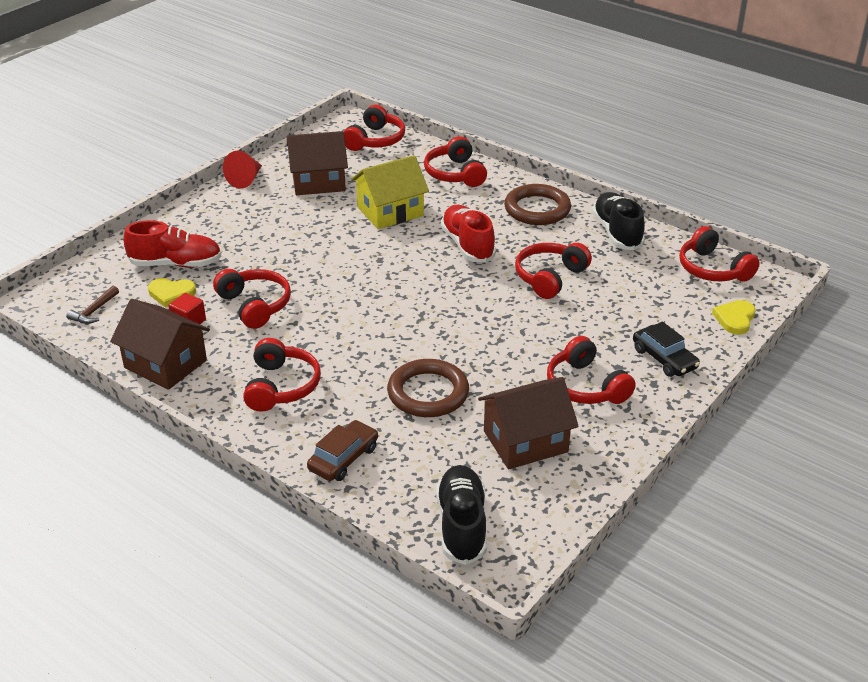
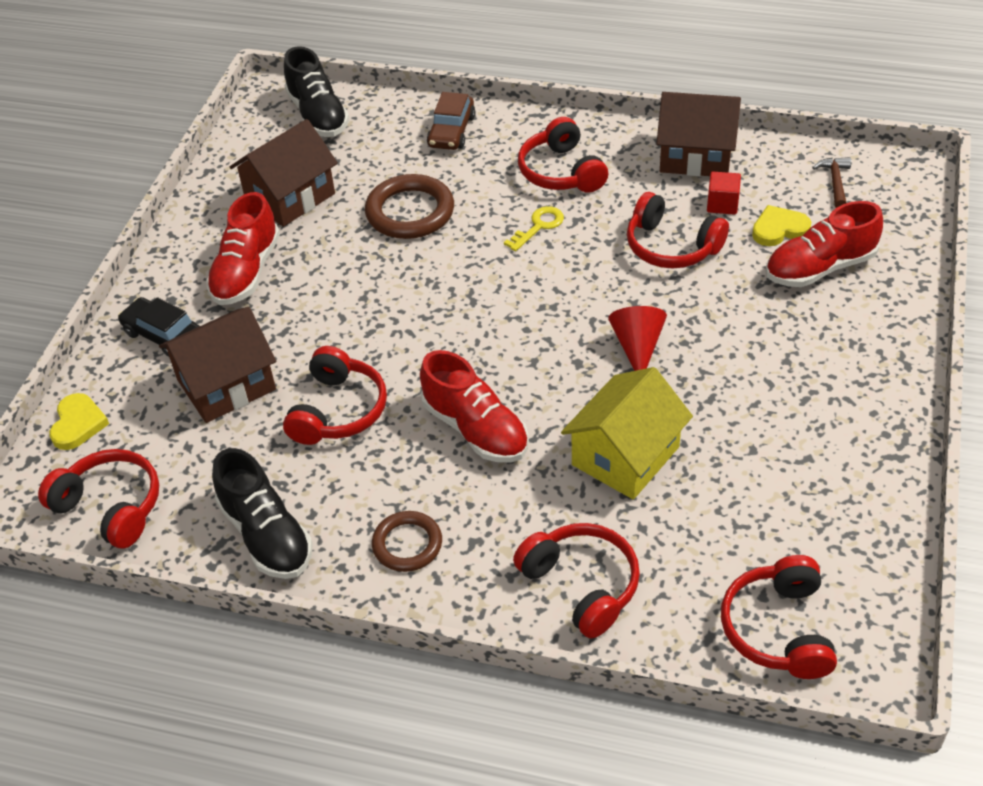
camera: 160 degrees right, 10 degrees up
red cone [223,151,262,188] -> red cone moved to [608,306,667,371]
brown house [287,131,348,195] -> brown house moved to [159,307,276,423]
brown ring [504,184,571,225] -> brown ring [372,511,442,572], size x0.63
red headphones [547,336,636,404] -> red shoe [206,192,280,305]
none -> yellow key [504,206,564,251]

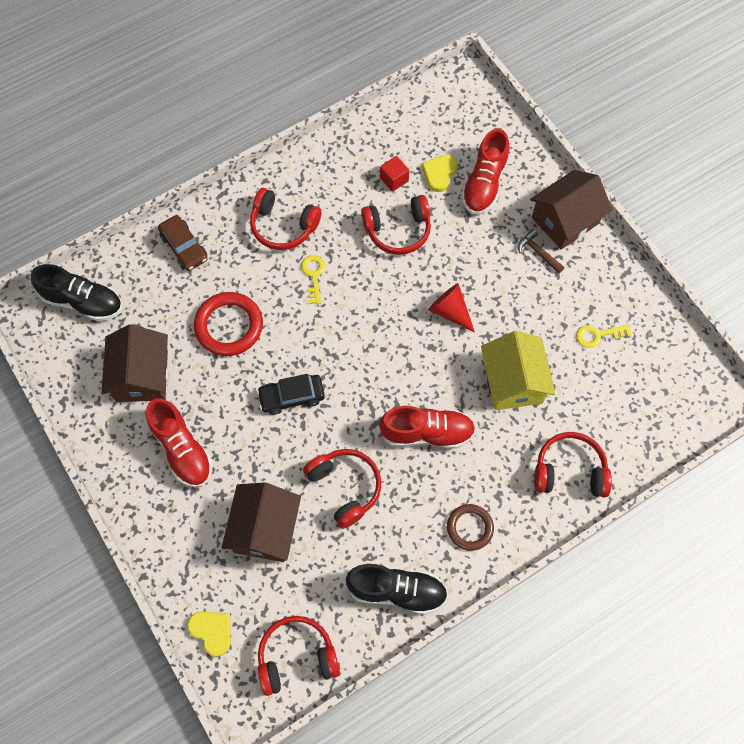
camera: 50 degrees left, 20 degrees up
black car [118,297,199,357] -> black car moved to [257,374,325,415]
brown ring [365,174,454,239] -> red ring [194,292,263,356]
brown house [656,92,741,176] -> brown house moved to [530,170,612,250]
red headphones [721,555,837,679] -> none
brown hammer [812,157,851,208] -> brown hammer moved to [518,229,564,274]
none -> yellow key [576,324,632,348]

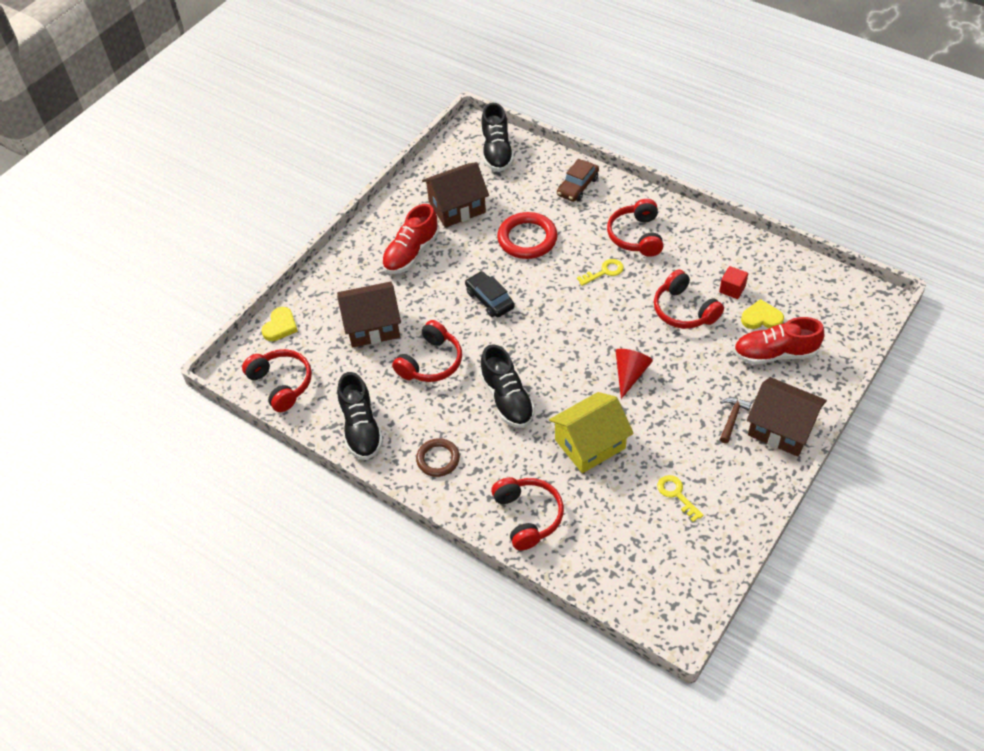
camera: 70 degrees right, 15 degrees down
red shoe [379,406,476,448] -> black shoe [480,344,535,428]

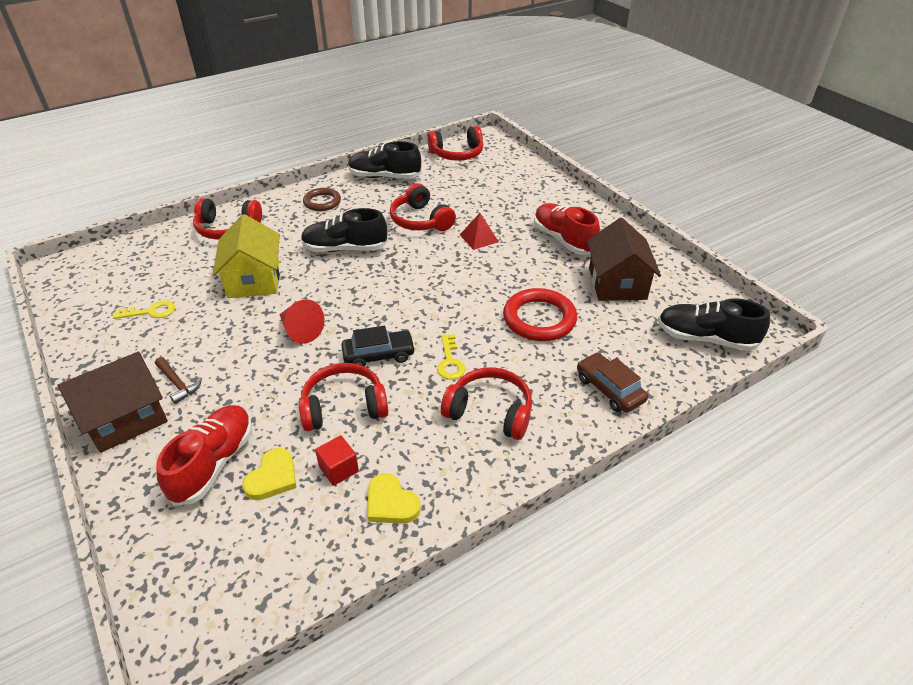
camera: 110 degrees right, 10 degrees down
yellow heart [262,307,298,341] -> yellow heart moved to [368,473,421,524]
brown house [337,282,401,348] -> none
black car [465,271,514,317] -> black car moved to [341,326,416,367]
none -> red pyramid [460,213,499,250]

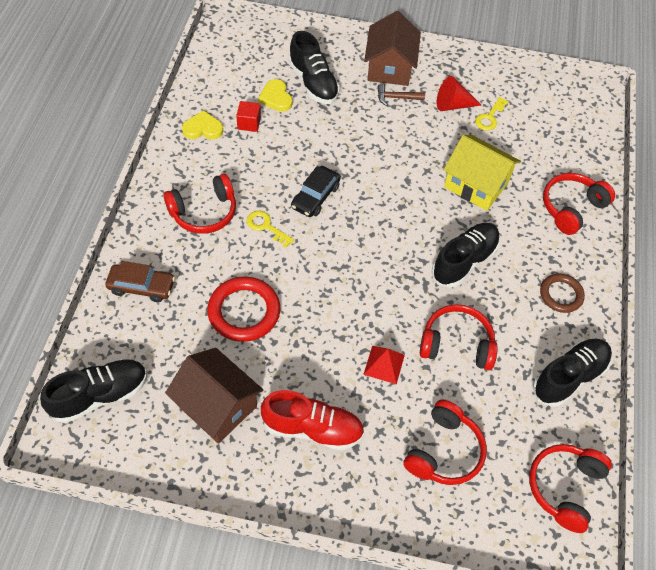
camera: 130 degrees right, 15 degrees up
red shoe [156,405,252,506] -> black shoe [289,31,340,104]
red cone [279,299,324,344] -> red cone moved to [437,76,481,111]
red headphones [298,363,389,431] -> red headphones moved to [403,399,487,485]

